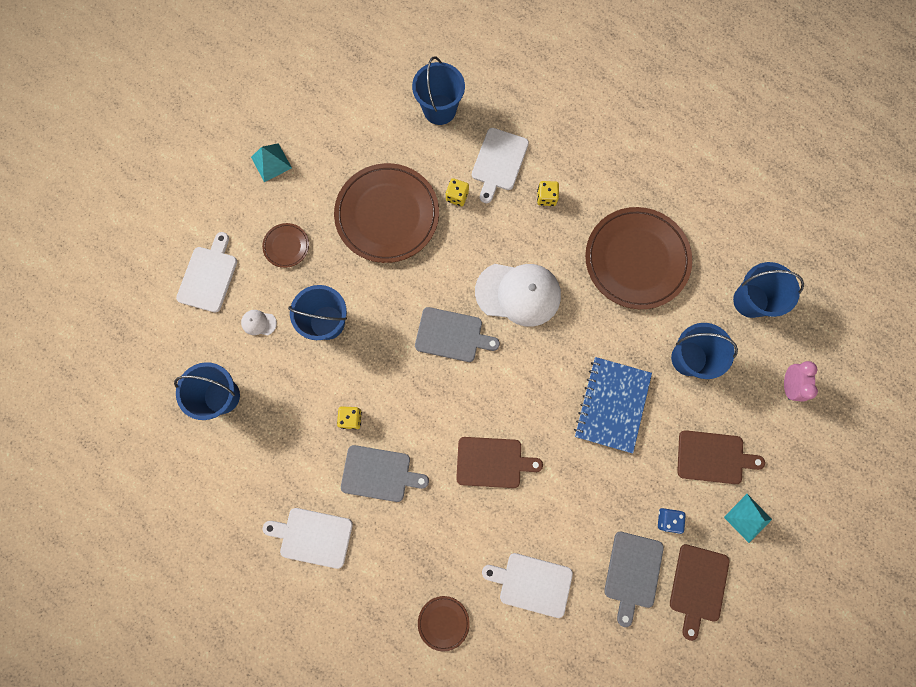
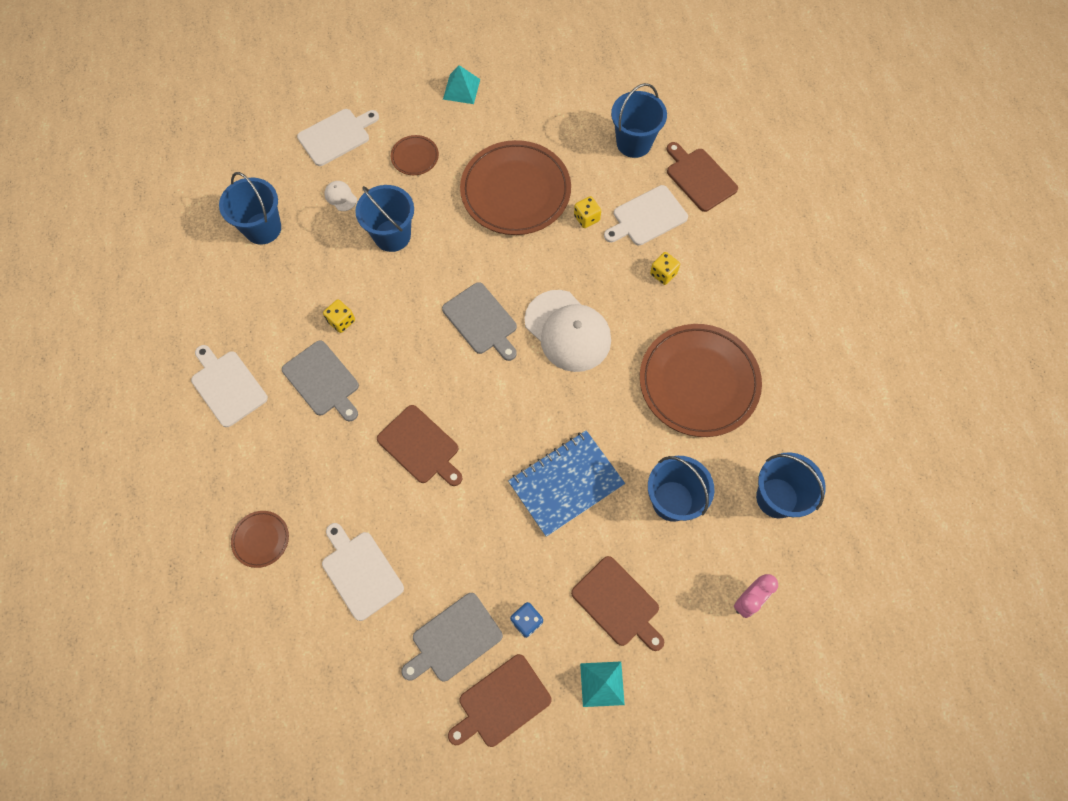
camera: 40 degrees right, 10 degrees down
none -> brown cutting board [667,142,738,212]

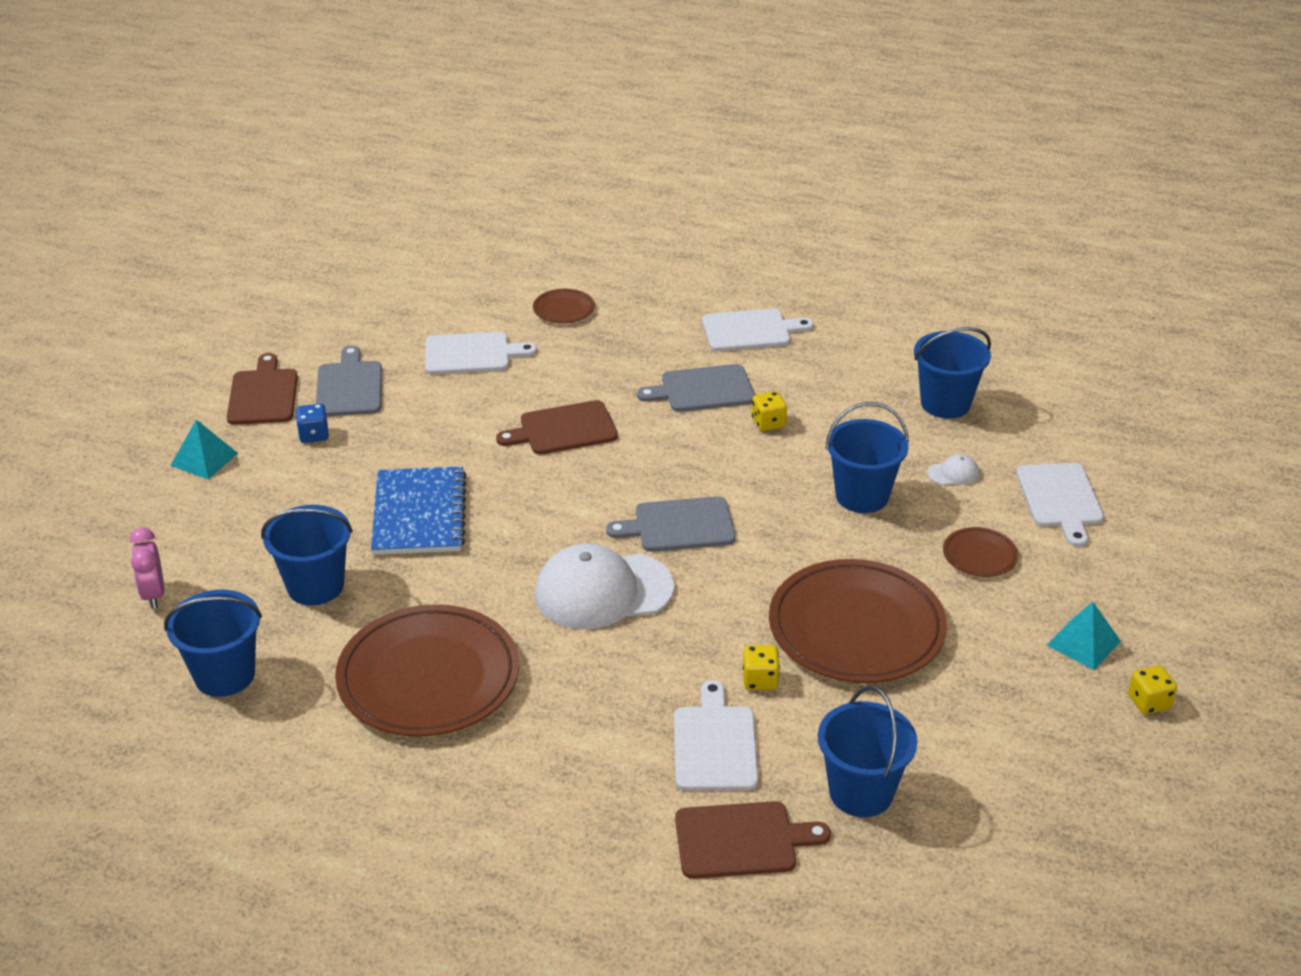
camera: 120 degrees right, 30 degrees down
brown cutting board [571,556,664,651] -> none
yellow dice [650,252,680,285] -> yellow dice moved to [1128,665,1177,715]

